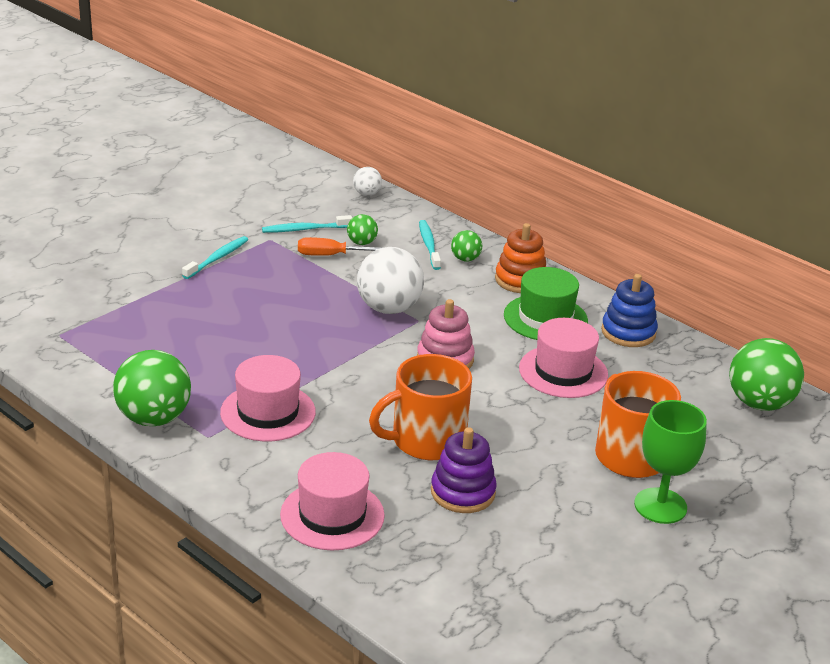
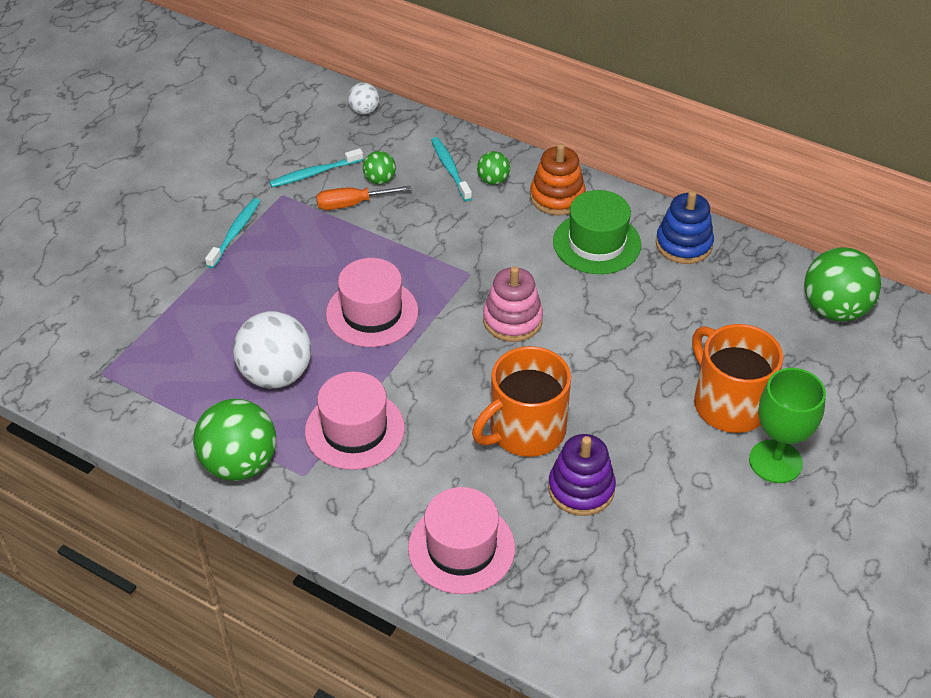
camera: 10 degrees left, 15 degrees up
white ball [357,247,424,314] -> white ball moved to [233,311,311,388]
pink hat [519,318,608,398] -> pink hat moved to [326,258,419,347]

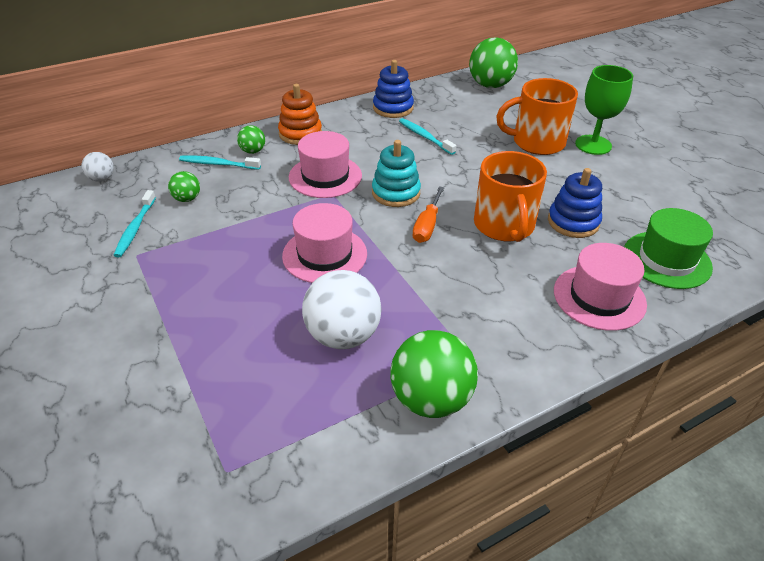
camera: 60 degrees left, 5 degrees down
turquoise toothbrush [205,198,260,268] -> turquoise toothbrush moved to [399,118,456,155]
pink hat [305,372,405,470] -> pink hat moved to [289,131,362,198]
orange screwdriver [316,185,411,210] -> orange screwdriver moved to [413,186,444,243]
pink stacking toy [483,266,543,342] -> turquoise stacking toy [372,140,421,207]
purple stacking toy [548,434,616,516] -> blue stacking toy [548,168,602,238]
green hat [553,190,641,274] -> green hat moved to [624,208,713,289]

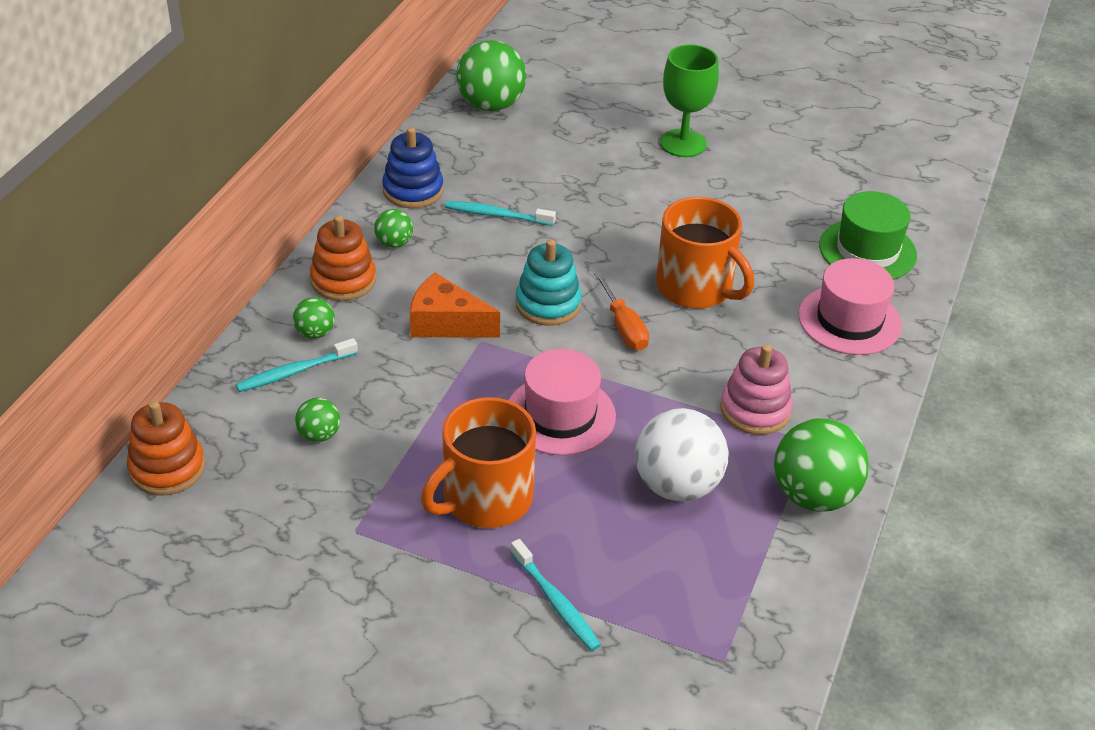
camera: 40 degrees left, 0 degrees up
white ball [81,152,114,182] -> orange stacking toy [127,401,205,496]
turquoise toothbrush [113,190,156,257] -> turquoise toothbrush moved to [511,539,601,651]
pink hat [289,131,362,198] -> orange cheese [410,273,500,338]
orange mug [496,78,578,155] -> orange mug moved to [421,397,536,528]
blue stacking toy [548,168,602,238] -> none
none -> green ball [374,209,413,248]
none -> pink stacking toy [720,344,793,435]

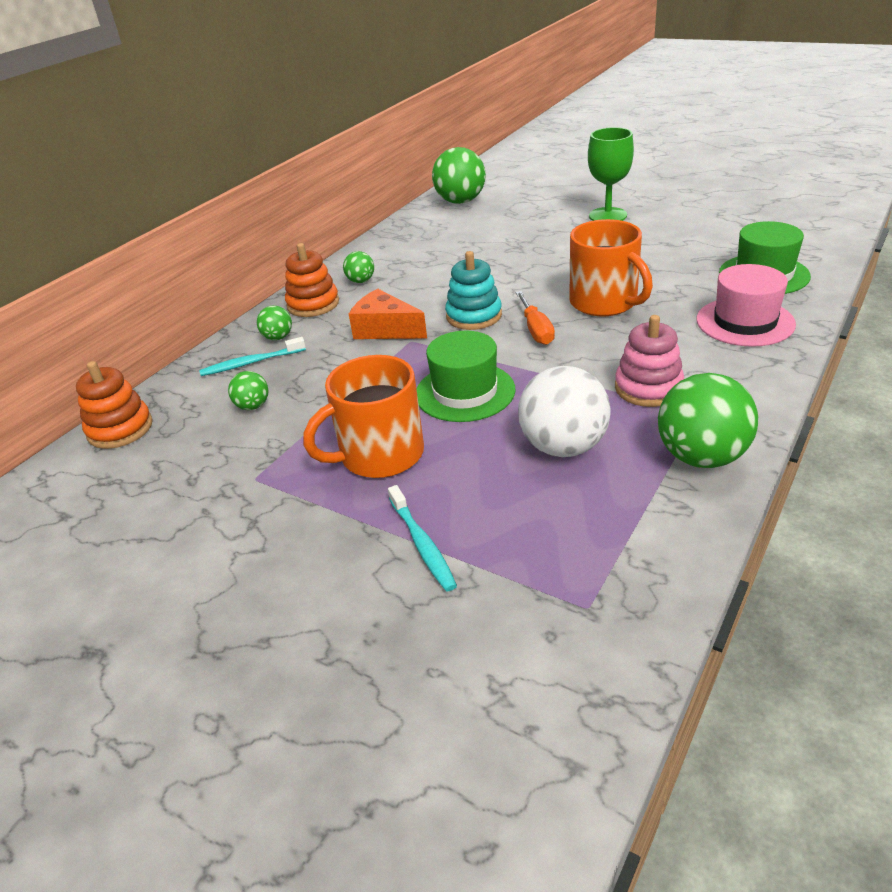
camera: 15 degrees right, 5 degrees down
blue stacking toy [382,127,443,209] -> none
turquoise toothbrush [445,201,556,226] -> none
pink hat [509,349,616,456] -> green hat [417,331,516,422]

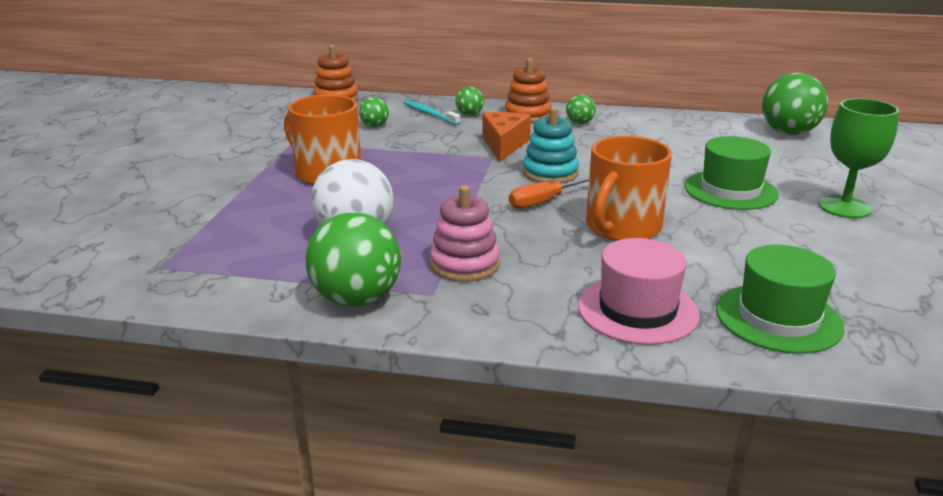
camera: 65 degrees right, 10 degrees down
turquoise toothbrush [388,485,457,591] -> none
green hat [417,331,516,422] -> green hat moved to [684,136,779,210]

